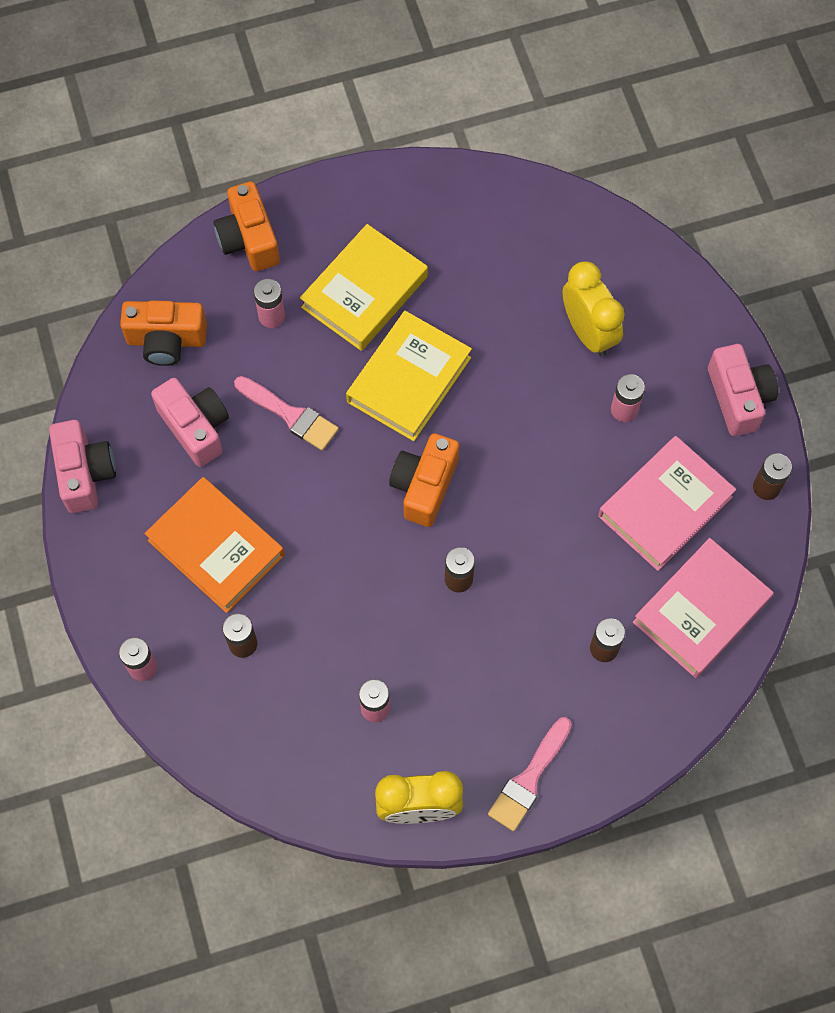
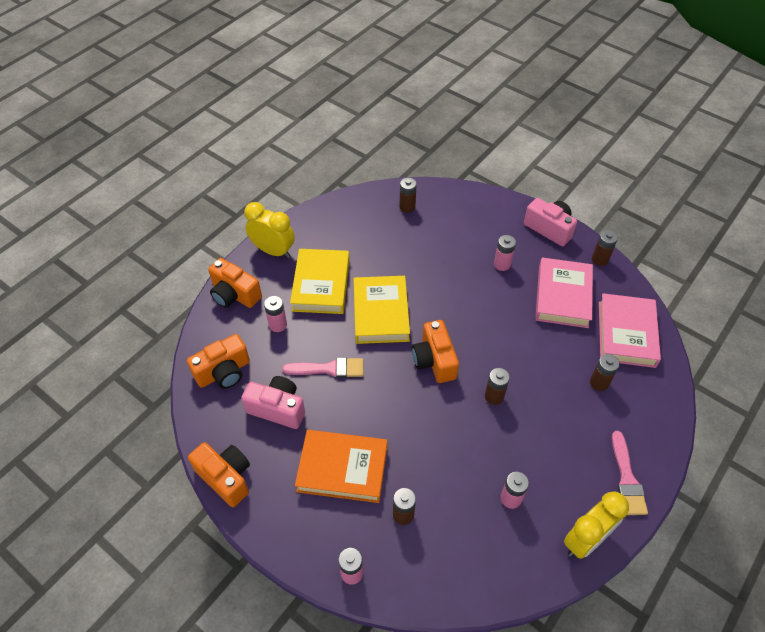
camera: 35 degrees left, 15 degrees down
pink camera [49,420,116,513] -> orange camera [188,442,250,507]
yellow clock [562,261,625,357] -> yellow clock moved to [244,202,295,258]
none -> brown battery [399,178,417,213]

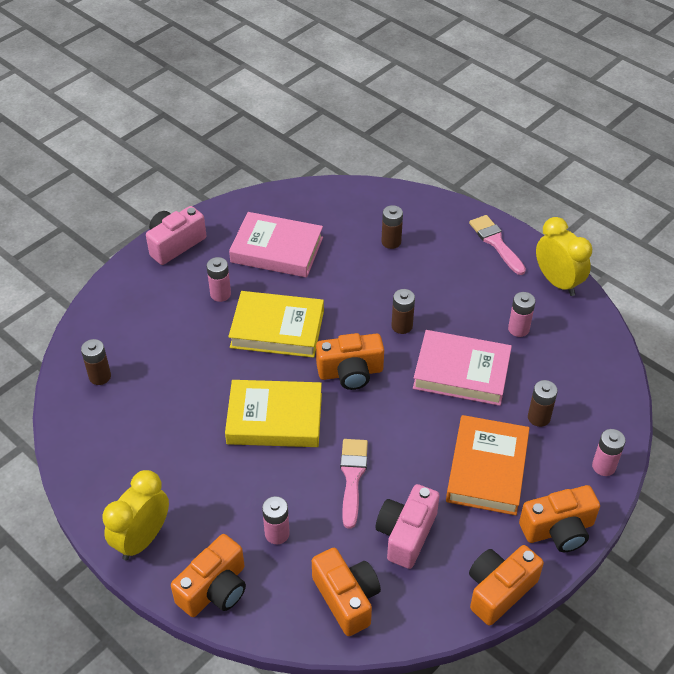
camera: 85 degrees left, 5 degrees down
yellow book [290,249,350,314] -> yellow book moved to [228,291,324,358]
brown battery [592,230,618,266] -> none
pink book [599,293,661,368] -> pink book moved to [413,330,512,406]
pink brush [612,431,648,515] -> pink brush turned 120 degrees counterclockwise [469,215,526,275]
none -> orange camera [519,485,600,552]

